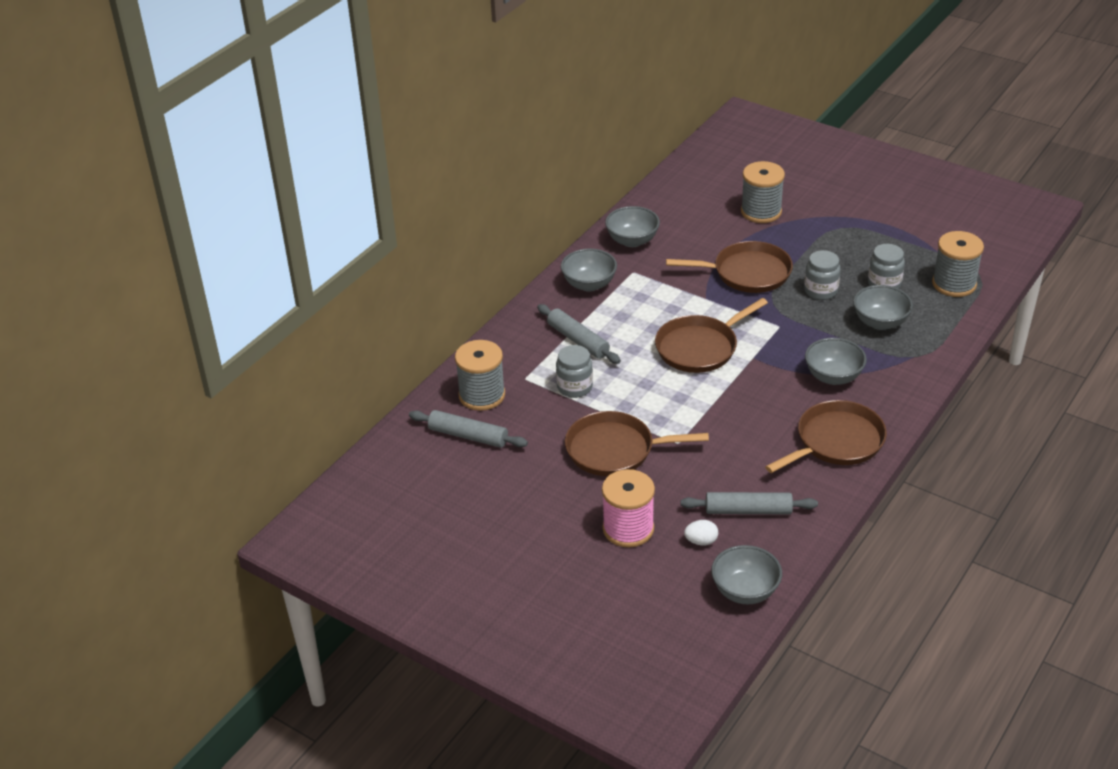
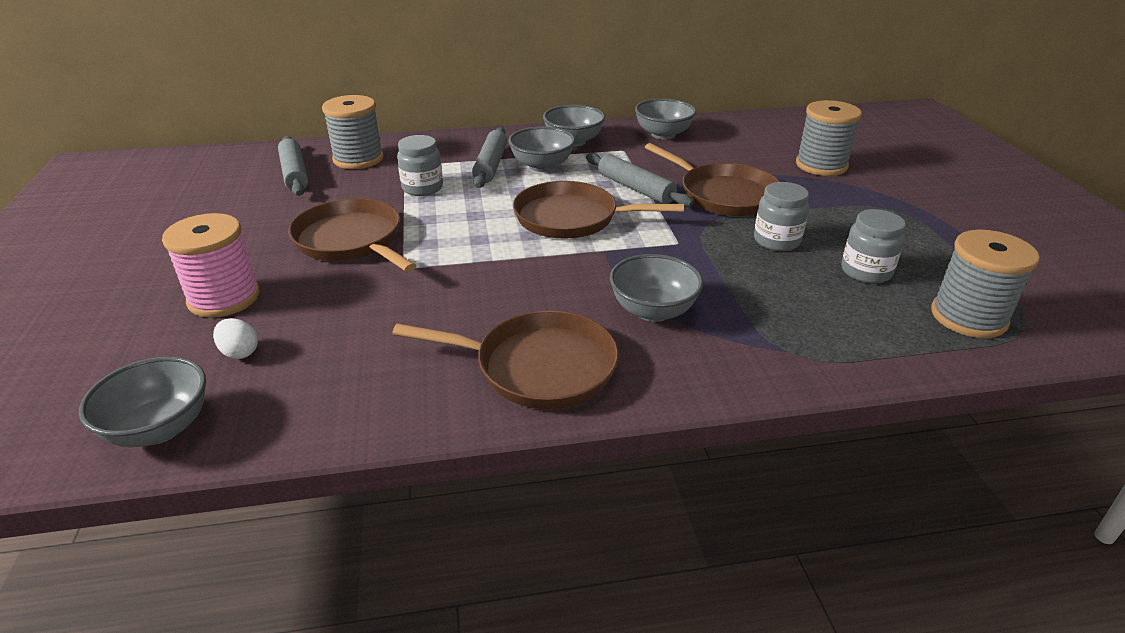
camera: 45 degrees right, 5 degrees down
grey rolling pin [681,492,818,514] -> grey rolling pin moved to [586,153,693,207]
grey bowl [853,285,913,330] -> grey bowl moved to [508,127,575,172]

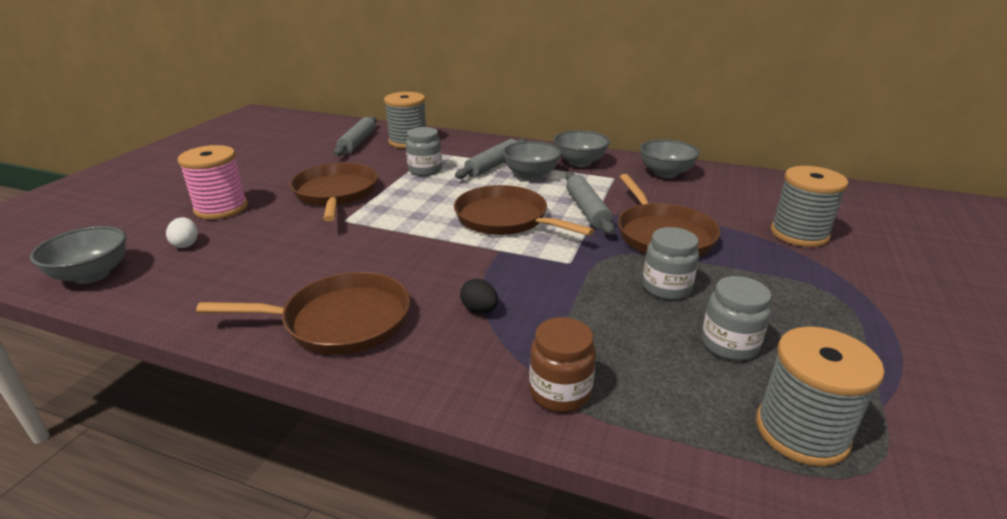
camera: 30 degrees right, 5 degrees down
brown pan [392,310,619,409] -> brown pan turned 45 degrees counterclockwise [196,272,410,354]
grey bowl [610,254,703,322] -> black egg [460,279,498,313]
none -> brown jar [529,317,596,412]

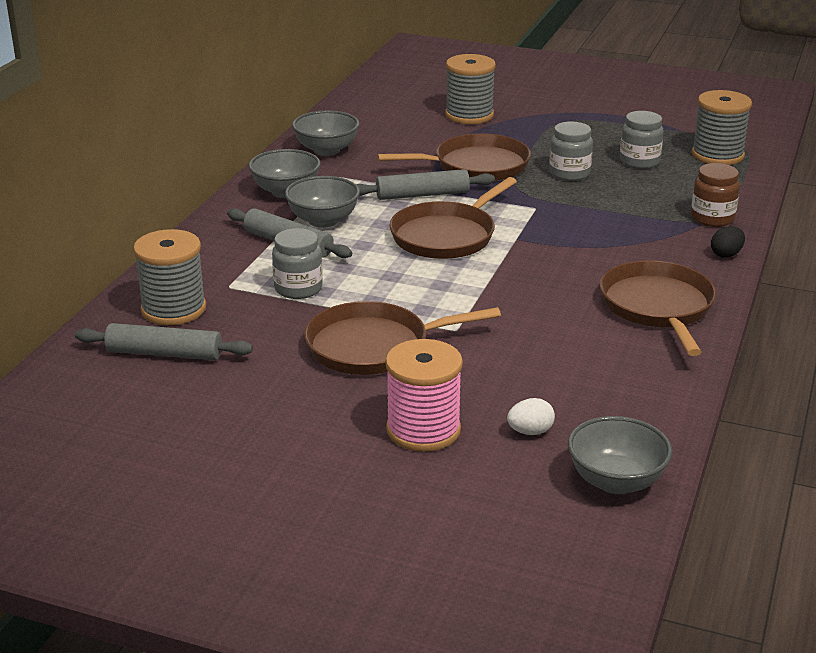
camera: 90 degrees left, 0 degrees up
black egg [460,279,498,313] -> black egg moved to [711,226,745,258]

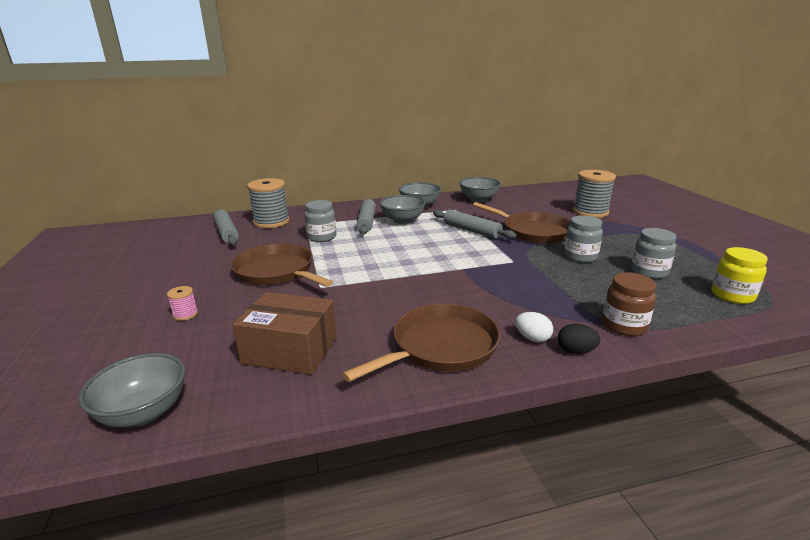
camera: 55 degrees right, 5 degrees down
pink spool [385,339,463,452] -> pink spool [167,286,198,321], size x0.44
brown pan [389,177,517,259] -> none
white egg [507,398,555,435] -> white egg moved to [515,312,553,342]
grey spool [692,90,752,165] -> yellow jar [711,247,768,304]
none -> brown box [232,292,337,375]

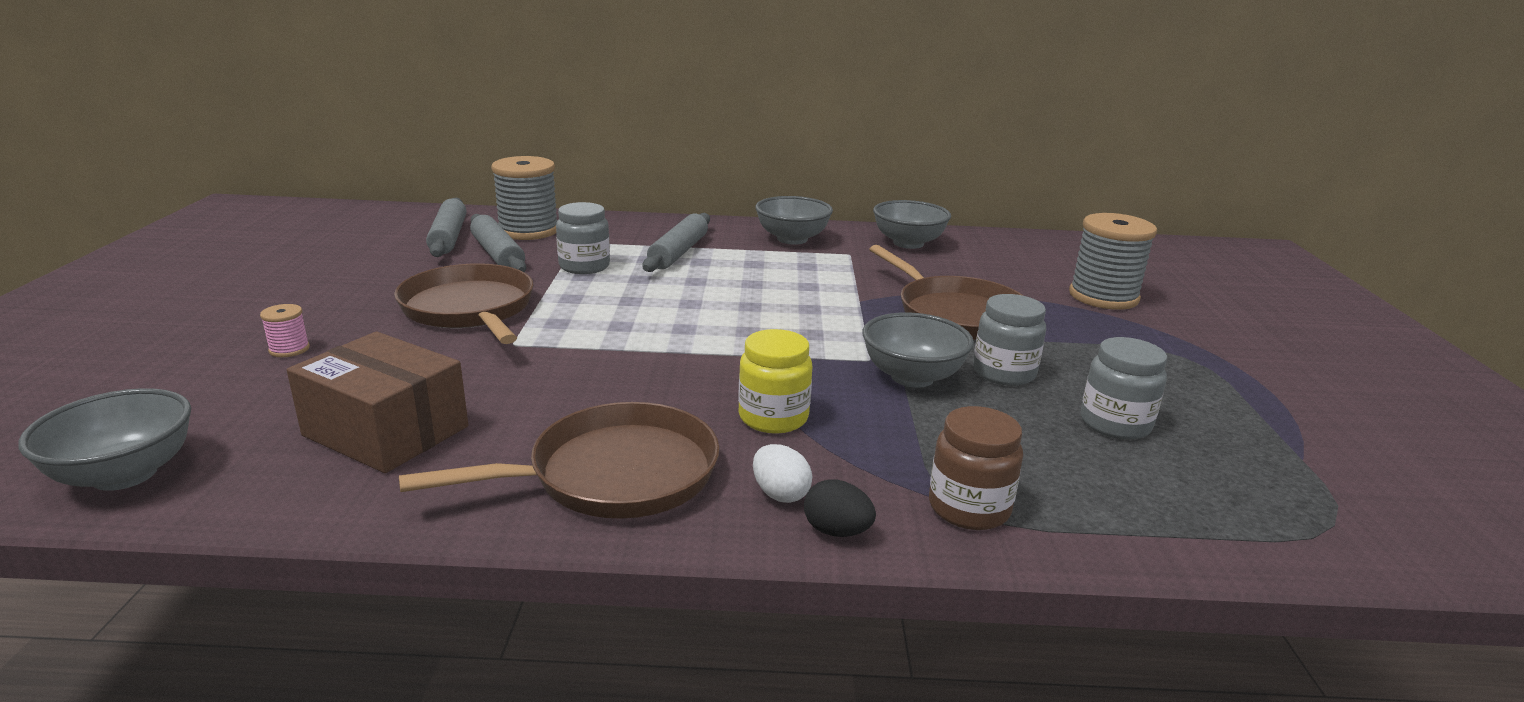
camera: 15 degrees right, 0 degrees up
grey bowl [379,195,426,224] -> grey bowl moved to [863,312,974,388]
grey rolling pin [433,209,517,239] -> grey rolling pin moved to [470,214,526,272]
yellow jar [711,247,768,304] -> yellow jar moved to [738,329,812,434]

